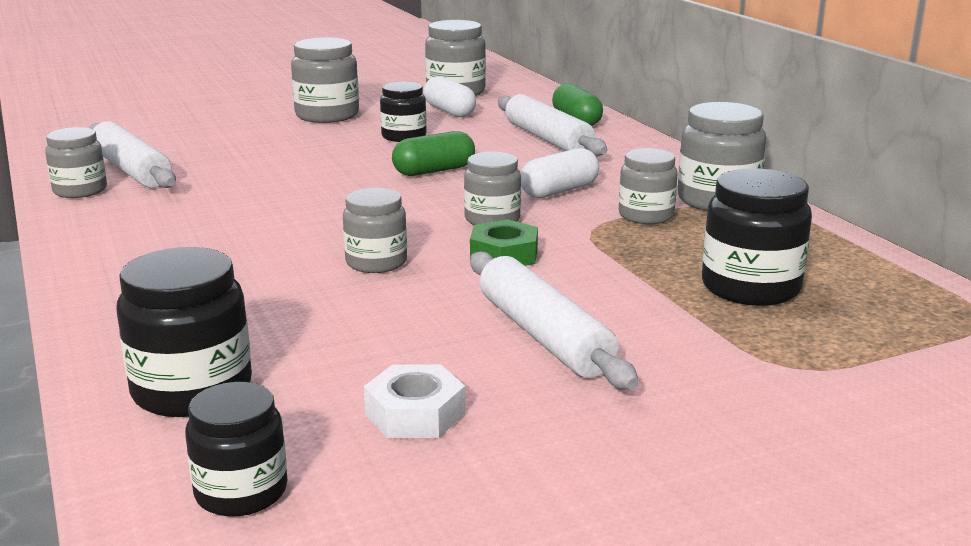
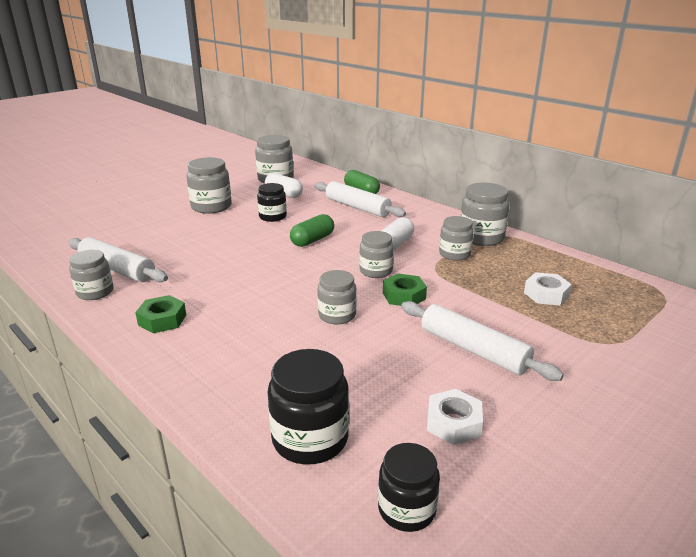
camera: 20 degrees left, 5 degrees up
black jar [702,168,812,306] -> white nut [524,272,572,306]
none -> green nut [135,295,186,333]

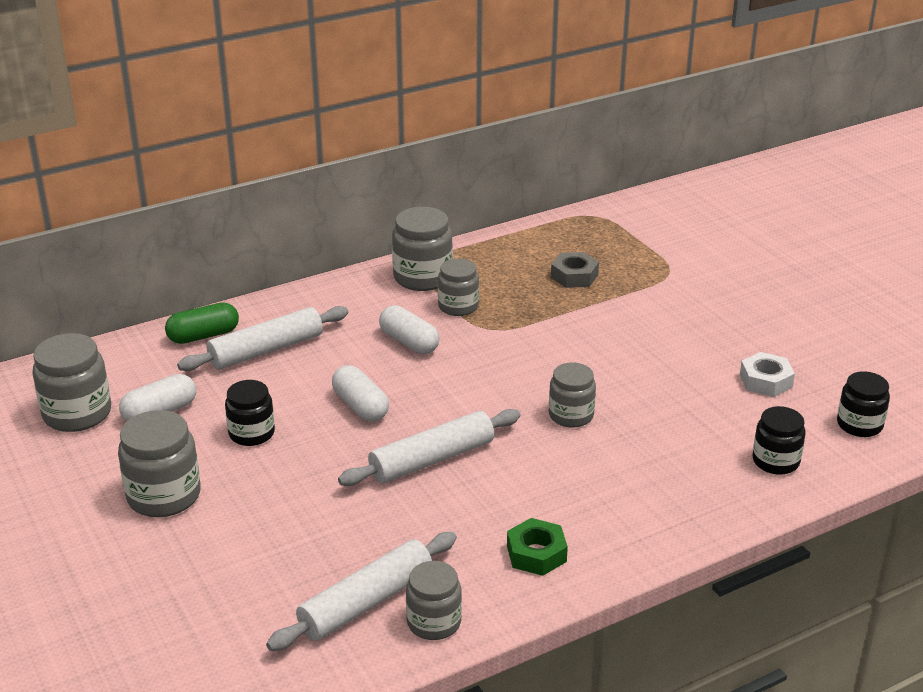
camera: 75 degrees left, 5 degrees up
black jar [268,349,349,464] -> black jar [752,406,806,475], size x0.66
green capsule [290,214,334,247] -> white capsule [332,365,389,422]
grey jar [359,231,394,278] -> none
green nut [383,273,427,306] -> none
white rolling pin [401,301,564,381] -> white rolling pin moved to [338,409,520,486]
white nut [524,272,572,306] -> grey nut [551,252,599,288]

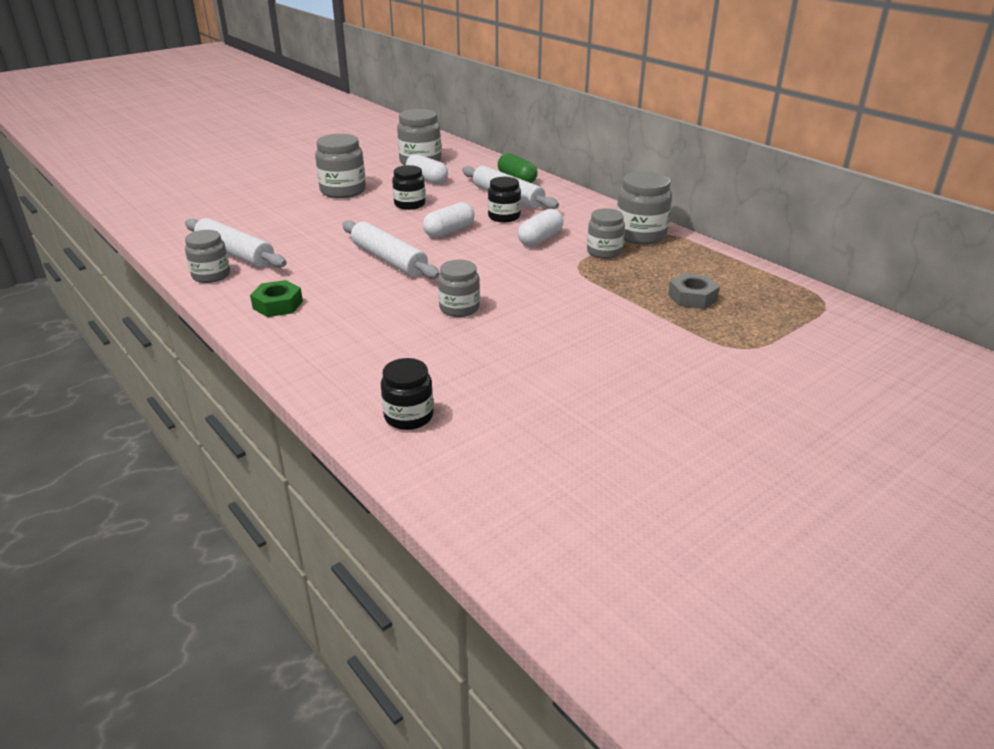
camera: 80 degrees right, 0 degrees up
white nut [740,352,795,397] -> none
black jar [837,371,890,437] -> black jar moved to [488,177,521,222]

